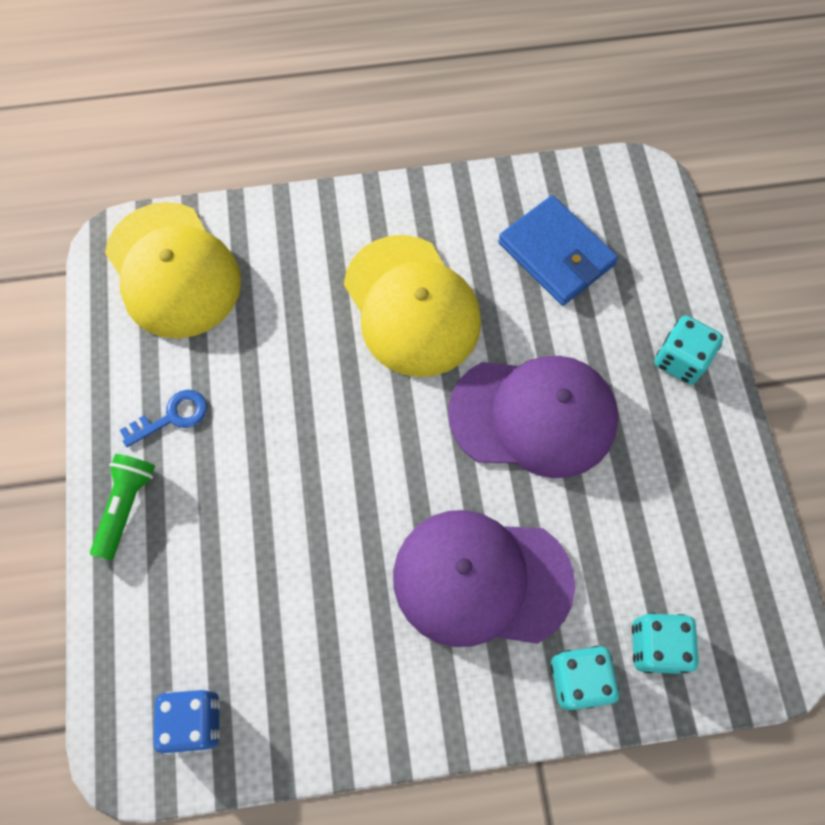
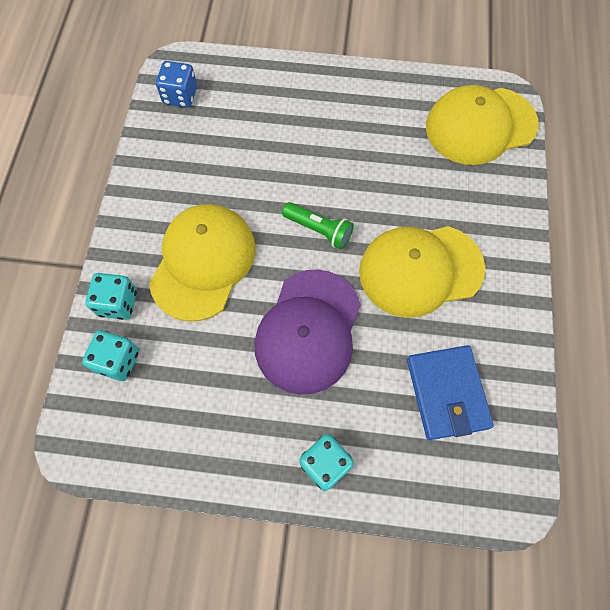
camera: 105 degrees right, 0 degrees up
green flashlight [90,454,155,561] -> green flashlight moved to [282,202,354,250]
blue key [120,390,207,447] -> none
purple cap [393,510,575,647] -> yellow cap [149,204,255,321]
blue wallet [498,195,618,306] -> blue wallet turned 75 degrees counterclockwise [407,345,494,440]

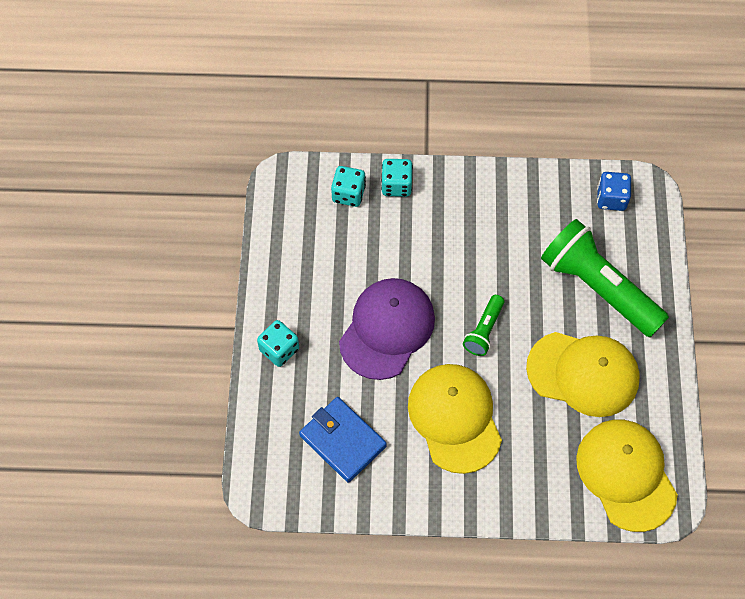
camera: 85 degrees right, 5 degrees down
yellow cap [149,204,255,321] -> yellow cap moved to [526,332,640,417]
purple cap [254,269,361,395] -> purple cap turned 105 degrees clockwise [339,278,435,380]
blue wallet [407,345,494,440] -> blue wallet turned 60 degrees clockwise [299,397,387,483]
none -> green flashlight [541,219,669,338]

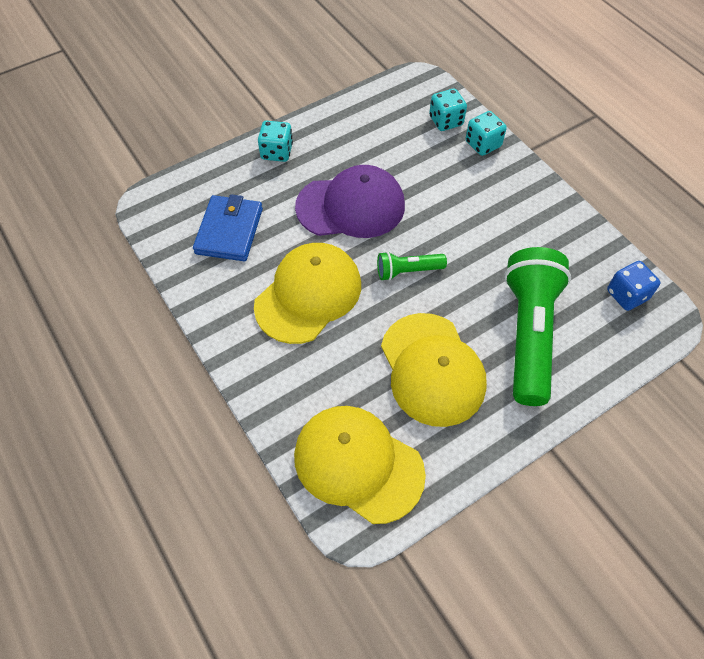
camera: 55 degrees right, 5 degrees down
yellow cap [576,419,678,532] -> yellow cap turned 90 degrees counterclockwise [294,406,426,524]

